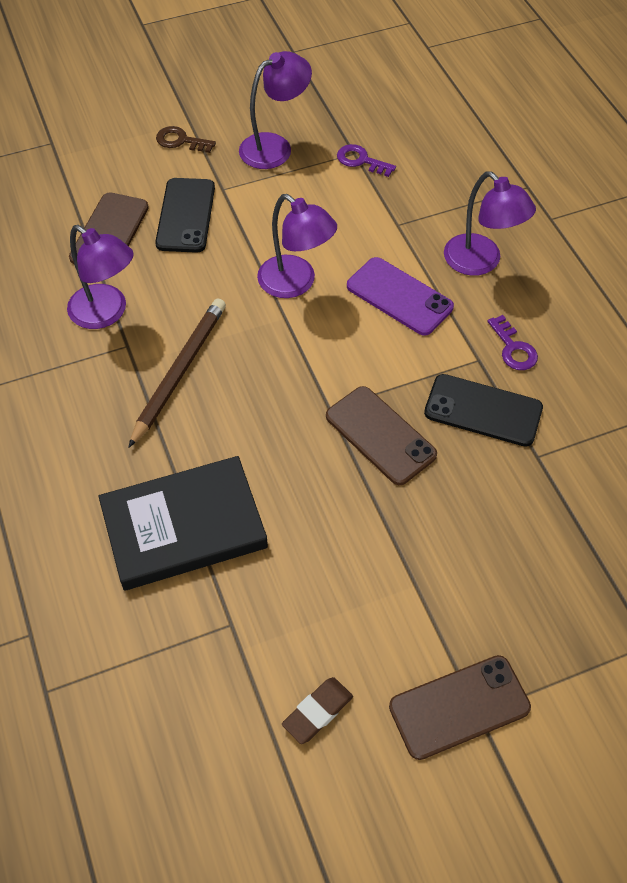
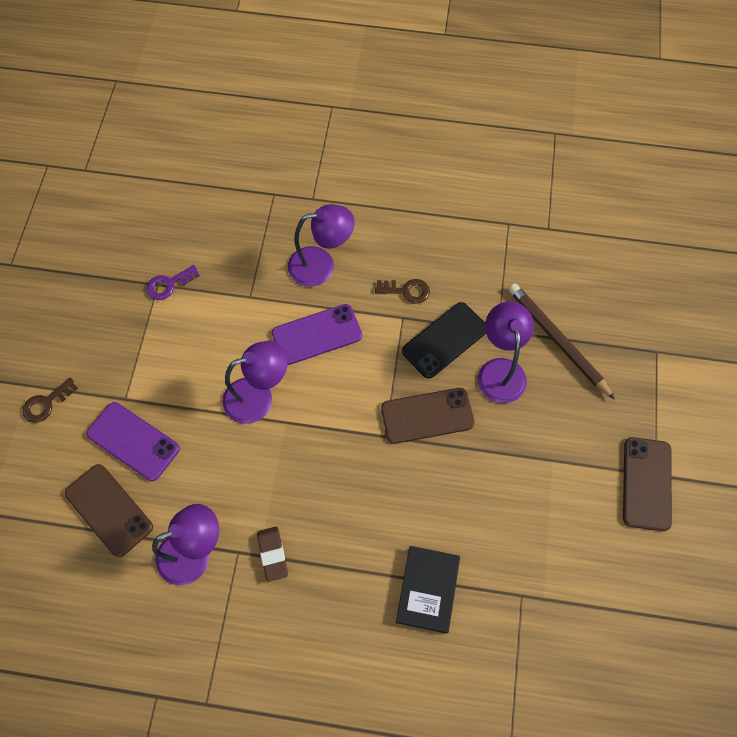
camera: 60 degrees left, 10 degrees up
black book [98,456,268,591] -> black book [396,546,460,634], size x0.64
brown pencil [128,298,226,448] -> brown pencil moved to [508,283,615,399]
black phone [155,178,215,253] -> purple phone [86,402,180,481]
purple lamp [239,51,312,169] -> purple lamp moved to [478,302,534,403]
brown eraser [282,677,353,744] -> brown eraser moved to [257,527,288,582]
purple key [487,315,538,370] -> brown key [375,279,430,304]

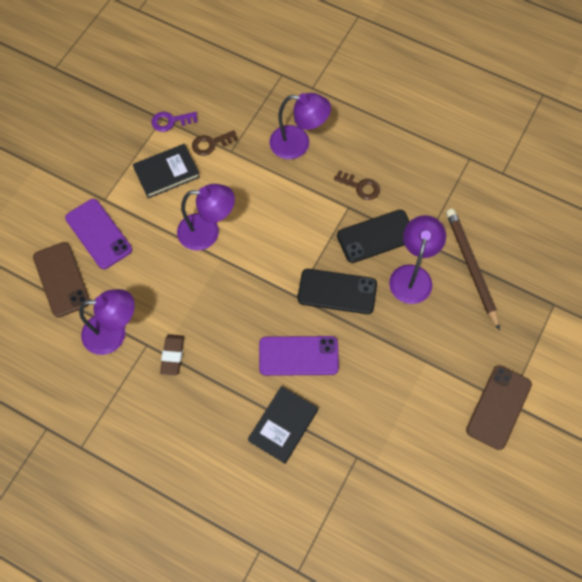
camera: 20 degrees right, 0 degrees up
brown key [22,378,78,423] -> brown key moved to [192,130,238,156]
purple phone [272,304,362,365] -> purple phone moved to [259,336,339,376]
brown phone [381,388,475,444] -> black phone [298,269,377,314]
none -> black book [133,144,200,198]

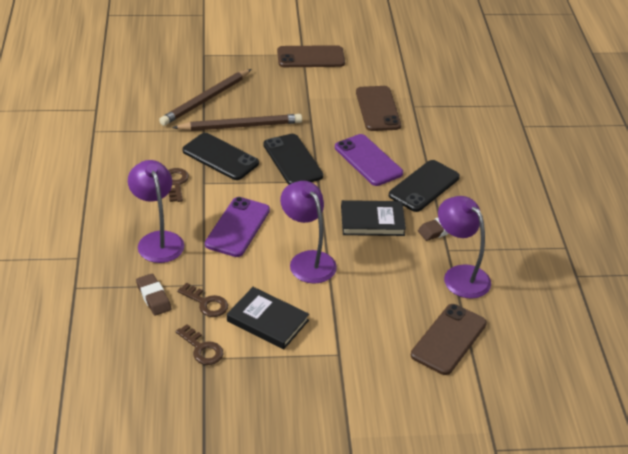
camera: 125 degrees left, 25 degrees down
purple phone [65,199,132,269] -> purple phone moved to [205,197,270,257]
purple key [151,112,198,132] -> brown key [176,324,223,365]
black book [248,386,318,463] -> black book moved to [341,200,406,236]
purple lamp [389,215,446,304] -> brown pencil [172,114,302,131]
none -> brown eraser [136,274,171,316]
none -> brown phone [356,86,401,131]
none -> black phone [389,160,460,212]

